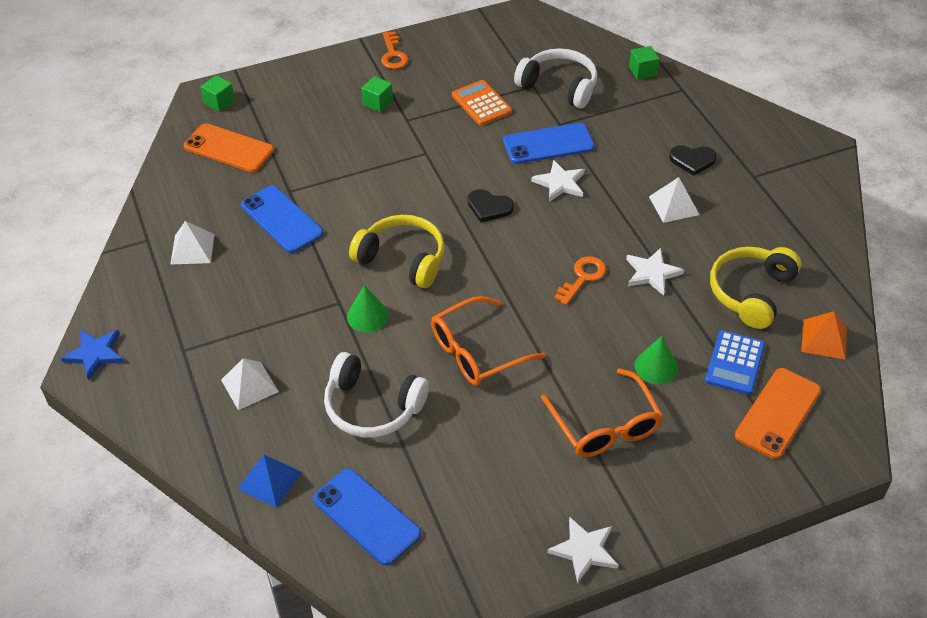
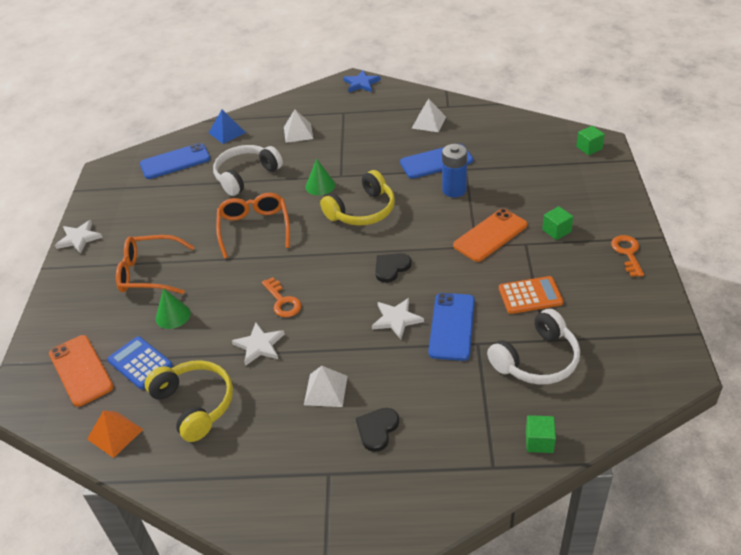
camera: 115 degrees right, 5 degrees down
orange phone [184,123,274,172] -> orange phone moved to [453,209,527,262]
orange key [381,32,409,69] -> orange key turned 75 degrees clockwise [611,235,644,277]
none -> blue battery [442,144,467,198]

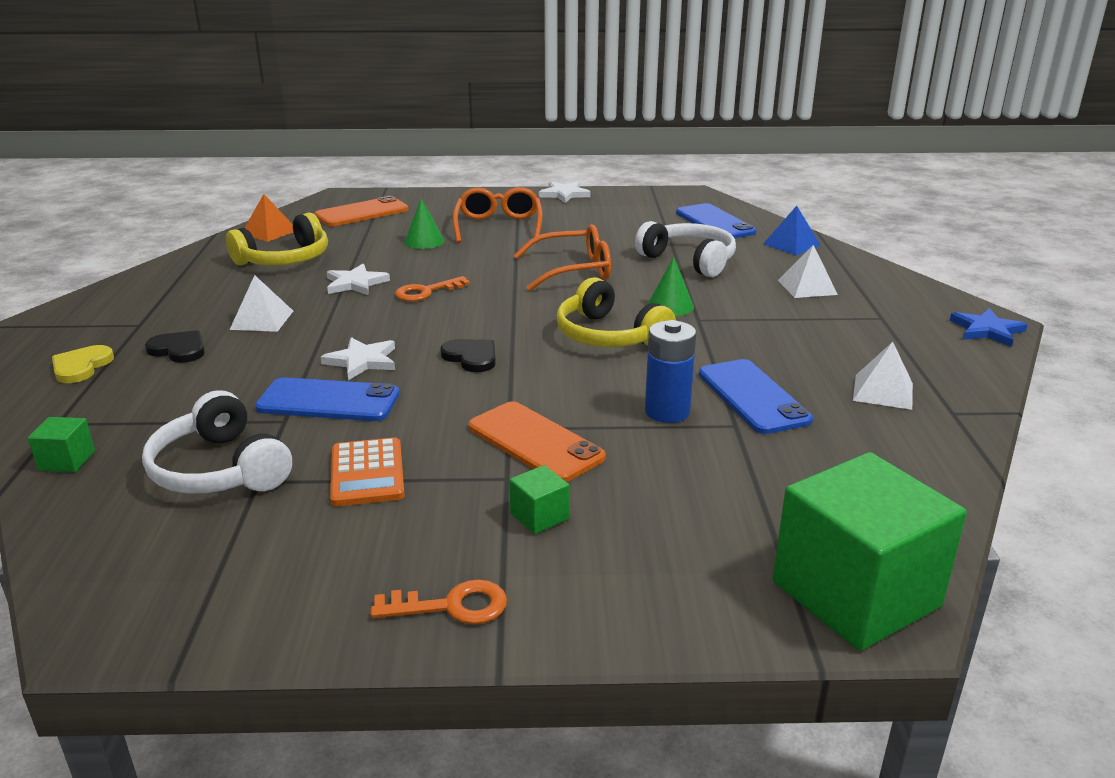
camera: 85 degrees right, 15 degrees down
blue calculator [107,336,173,389] -> none
green cube [576,126,605,155] -> green cube [773,452,967,651], size x2.48
none -> yellow heart [52,345,114,383]

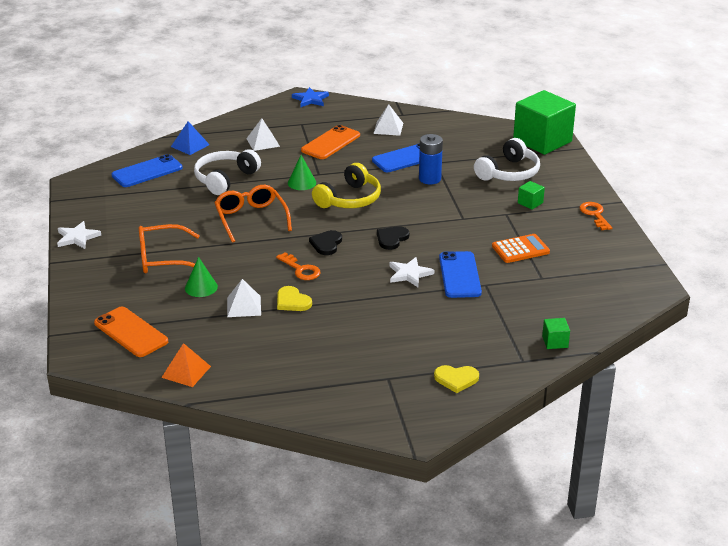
camera: 100 degrees left, 5 degrees up
white headphones [142,390,292,493] -> white headphones moved to [474,138,540,181]
black heart [145,330,205,363] -> black heart moved to [309,230,342,255]
yellow headphones [226,212,328,265] -> none
white pyramid [230,275,293,332] -> white pyramid moved to [227,279,261,317]
white star [327,264,390,295] -> yellow heart [277,286,312,311]
orange phone [468,401,606,482] -> orange phone moved to [301,125,360,159]

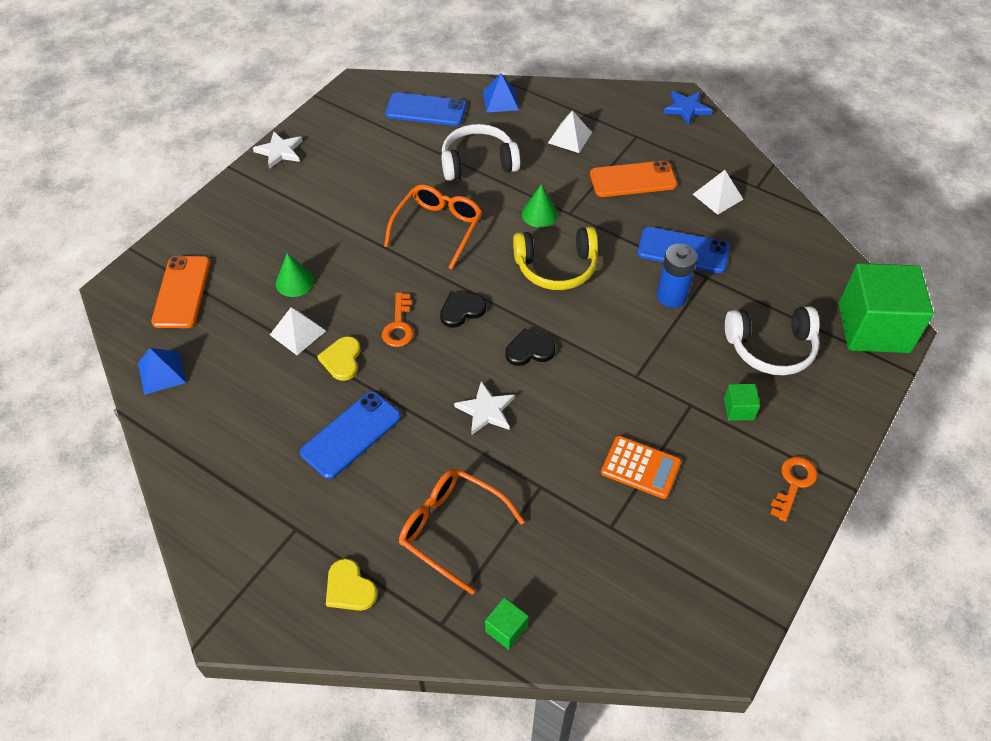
camera: 45 degrees right, 20 degrees up
orange glasses [139,224,200,273] -> orange glasses moved to [399,468,525,595]
orange pyramid [161,343,211,387] -> blue pyramid [138,348,186,395]
blue phone [439,251,482,298] -> blue phone moved to [300,391,401,479]

